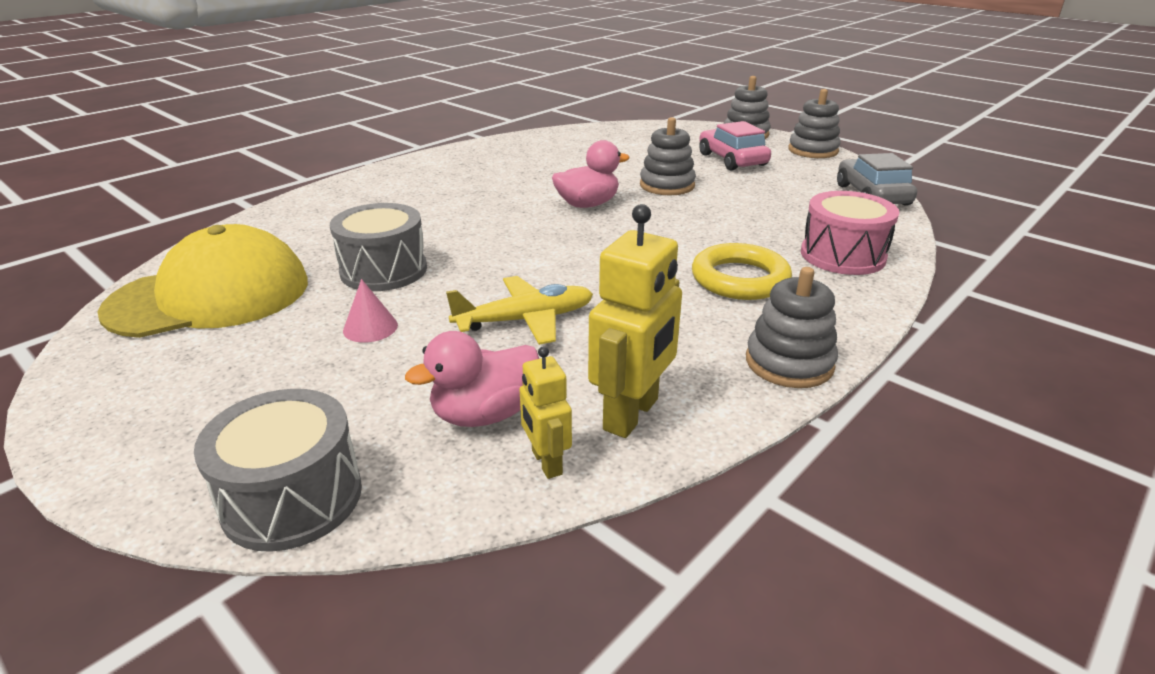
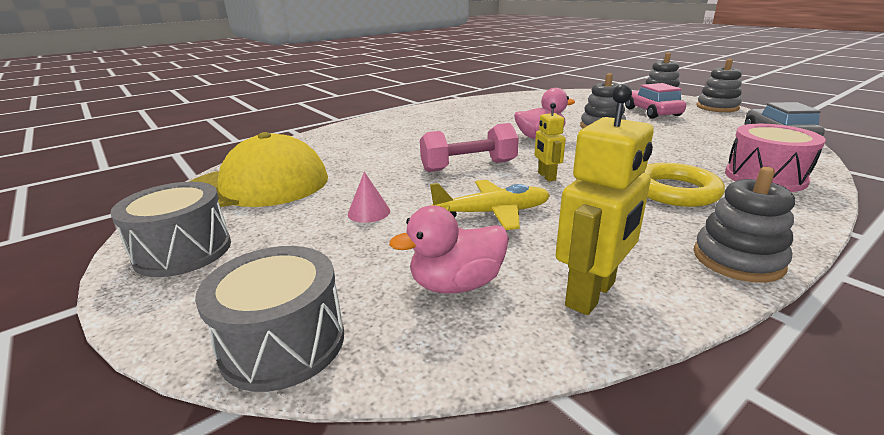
camera: 10 degrees right, 5 degrees down
grey drum [330,203,427,291] -> grey drum moved to [110,182,231,277]
yellow robot [519,346,572,479] -> yellow robot moved to [534,103,566,181]
none -> pink dumbbell [420,123,519,172]

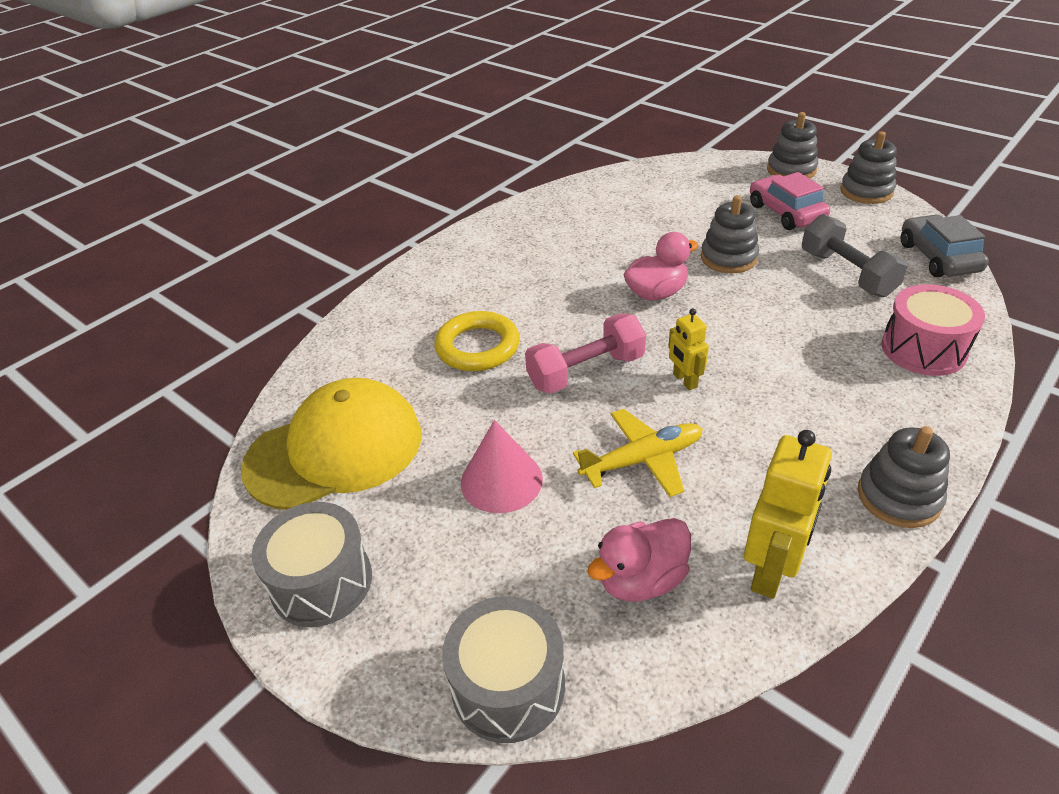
camera: 10 degrees left, 15 degrees up
pink cone [348,172,390,223] -> pink cone [461,420,543,513], size x1.66
yellow ring [645,163,725,207] -> yellow ring moved to [435,311,520,371]
none -> grey dumbbell [802,214,908,297]

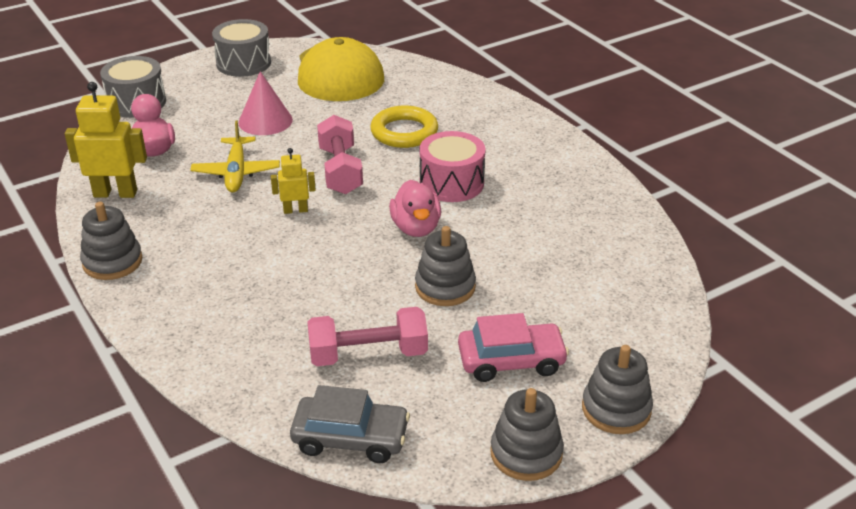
camera: 105 degrees right, 5 degrees down
yellow robot [744,430,832,599] -> yellow robot turned 135 degrees clockwise [65,82,147,198]
grey dumbbell [802,214,908,297] -> pink dumbbell [307,307,428,366]
pink drum [881,284,985,376] -> pink drum moved to [419,131,485,202]

